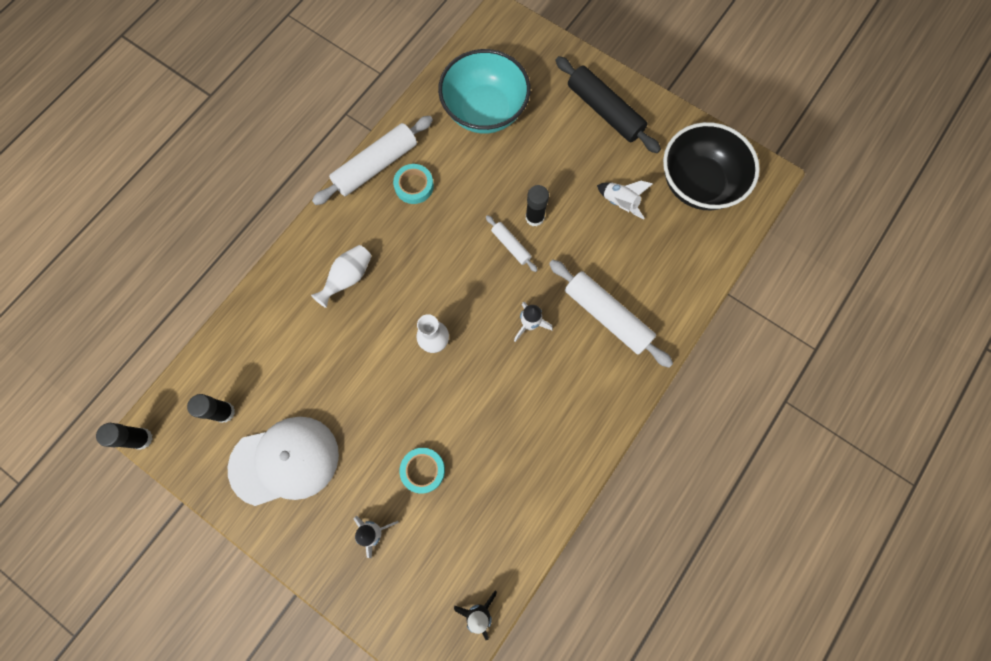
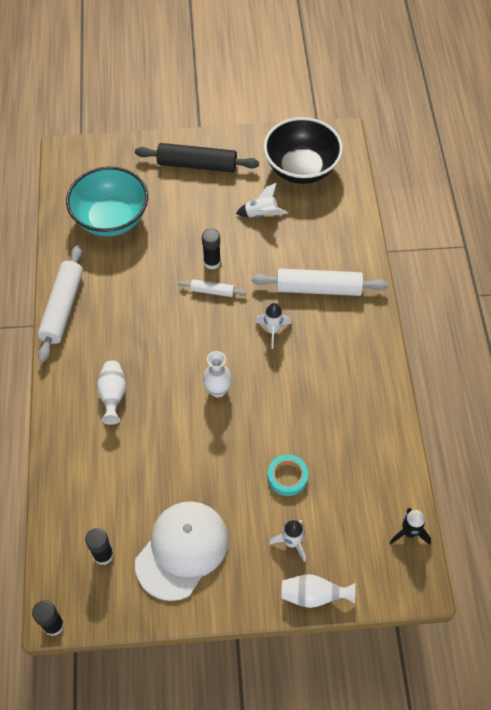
camera: 40 degrees left, 15 degrees down
turquoise tape [393,164,434,204] -> none
none -> white vase [281,574,355,608]

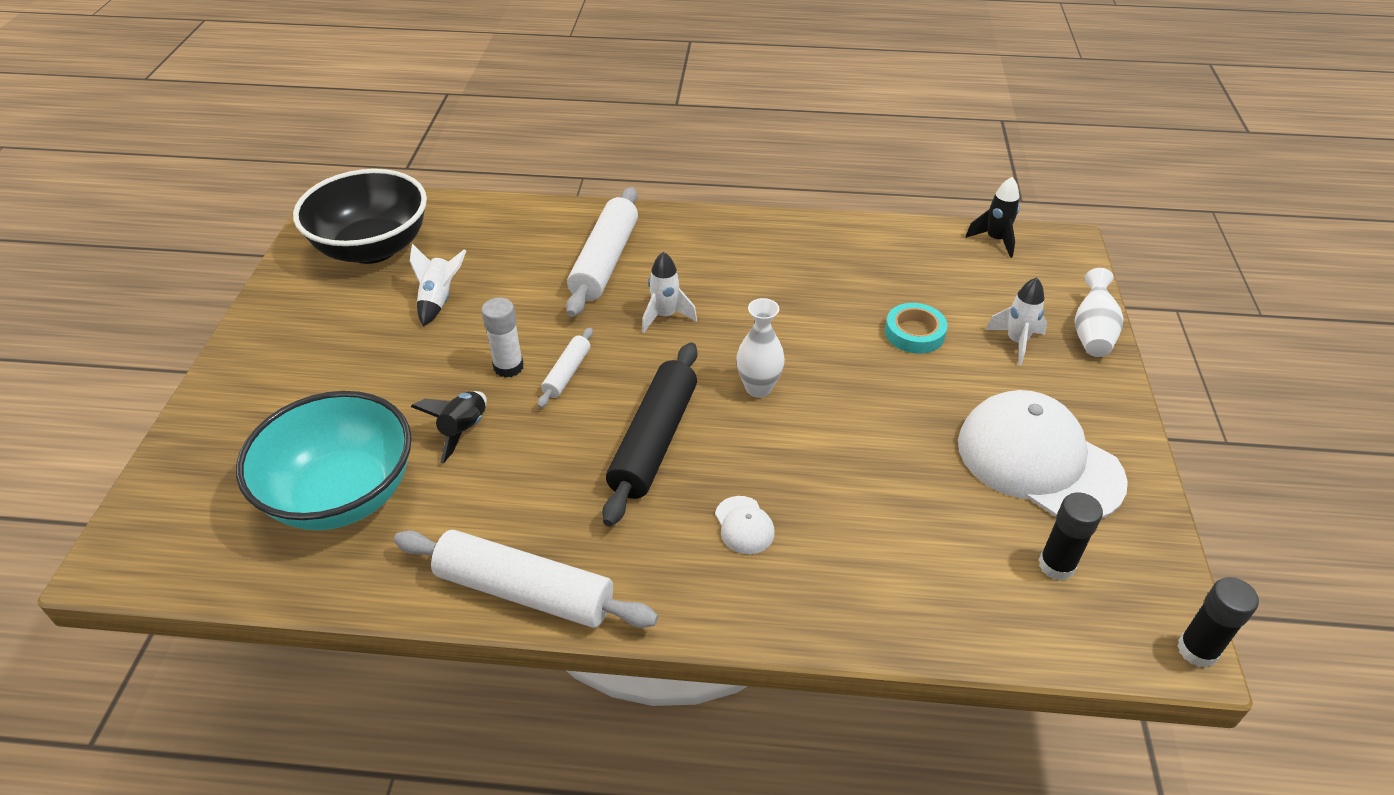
camera: 80 degrees left, 15 degrees down
white vase [97,361,126,425] -> white cap [715,496,775,554]
black rolling pin [135,143,259,173] -> black rolling pin moved to [602,342,697,526]
black glue stick [202,228,221,270] -> white glue stick [481,298,524,378]
none -> black rocket [411,391,487,464]

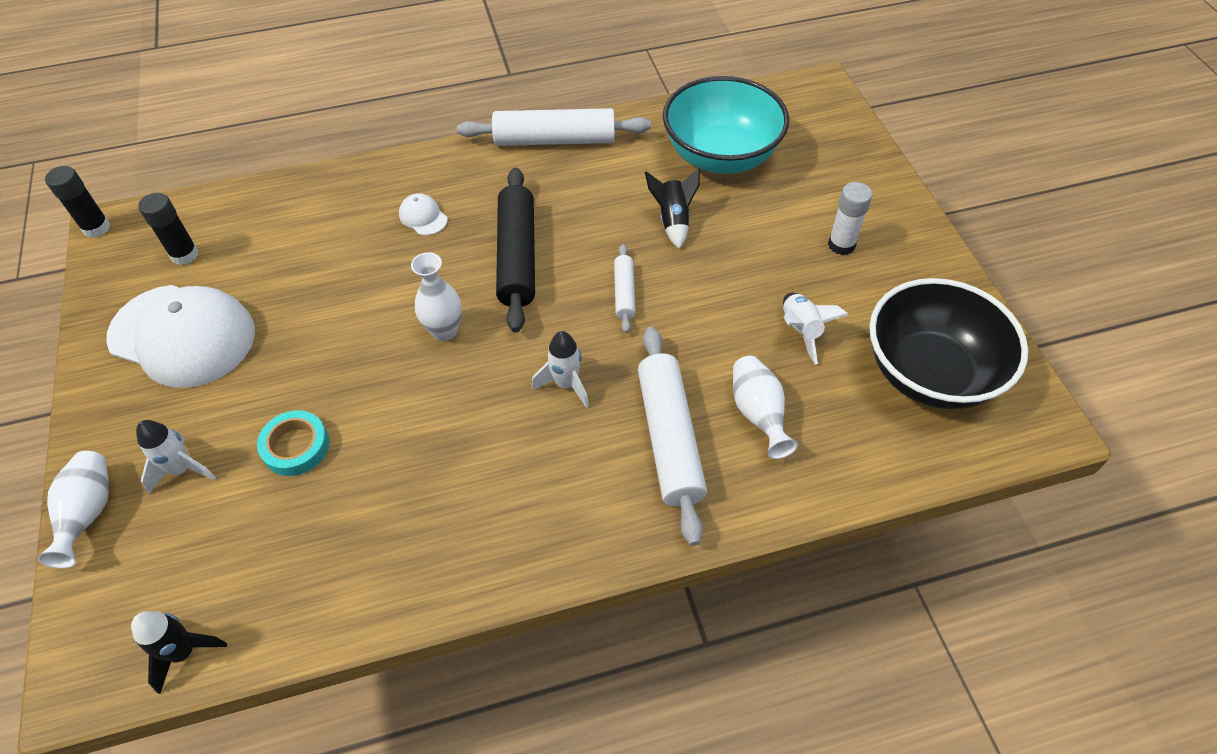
camera: 160 degrees right, 10 degrees up
white glue stick [481,298,524,378] -> white glue stick moved to [828,182,872,255]
none -> white vase [733,356,798,459]

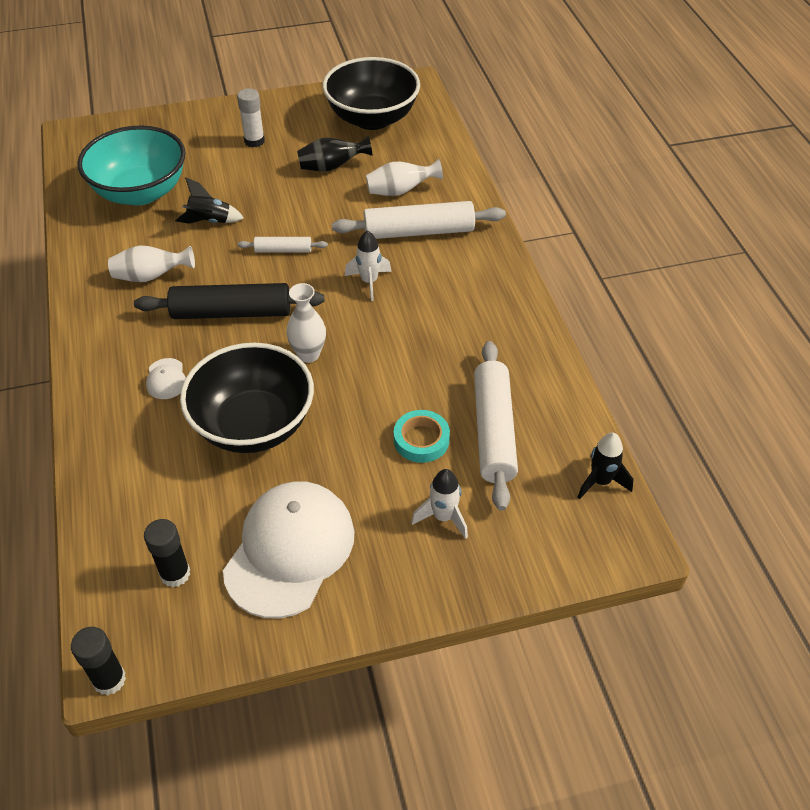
camera: 90 degrees left, 5 degrees down
white vase [38,451,109,569] -> white vase moved to [108,246,195,282]
white cap [399,193,448,236] -> white cap turned 60 degrees counterclockwise [146,358,186,399]
white rolling pin [457,108,651,146] -> white rolling pin moved to [474,341,518,511]
white rocket [783,293,849,364] -> black vase [297,136,373,172]
none -> black bowl [180,343,314,453]

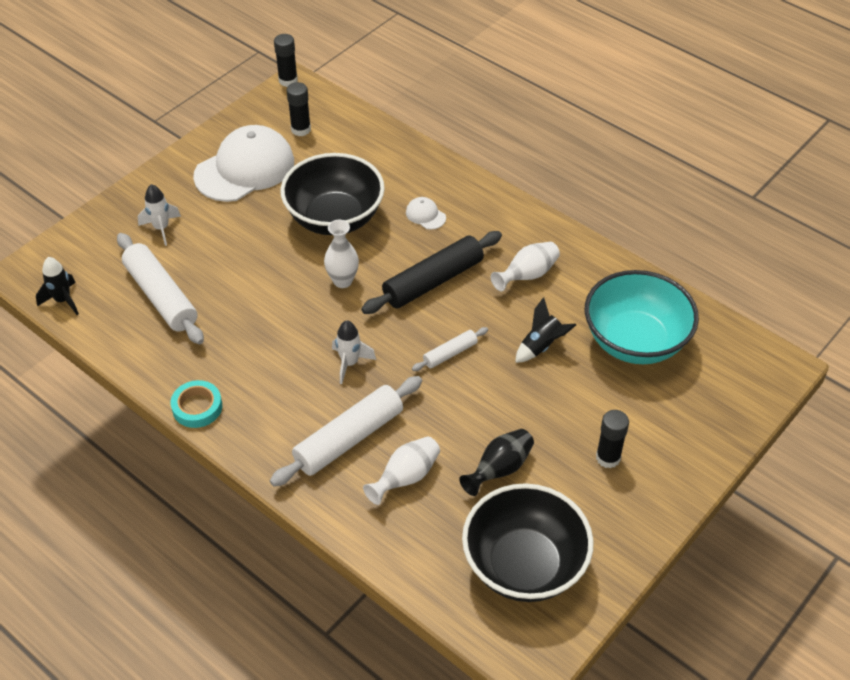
camera: 145 degrees right, 0 degrees up
white cap [223,481,355,618] -> white cap turned 120 degrees counterclockwise [193,125,294,202]
white glue stick [237,88,265,148] -> black glue stick [596,410,629,469]
turquoise tape [394,410,450,463] -> turquoise tape moved to [171,380,222,428]

